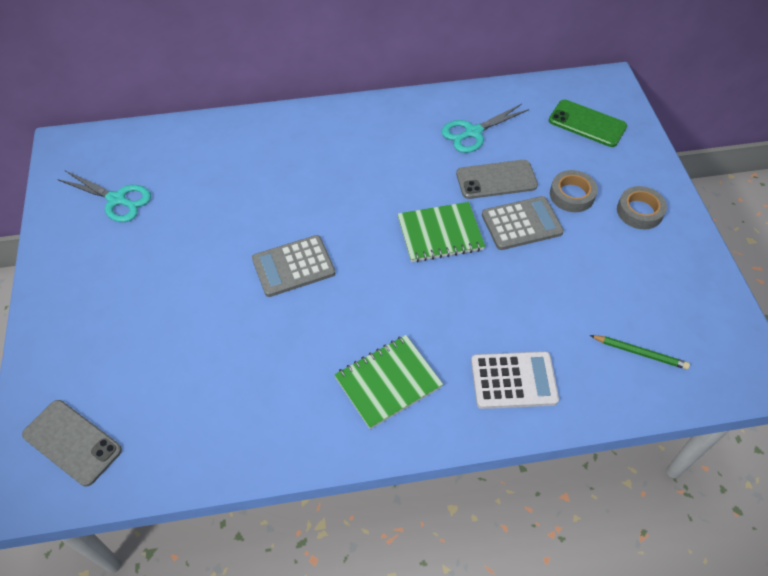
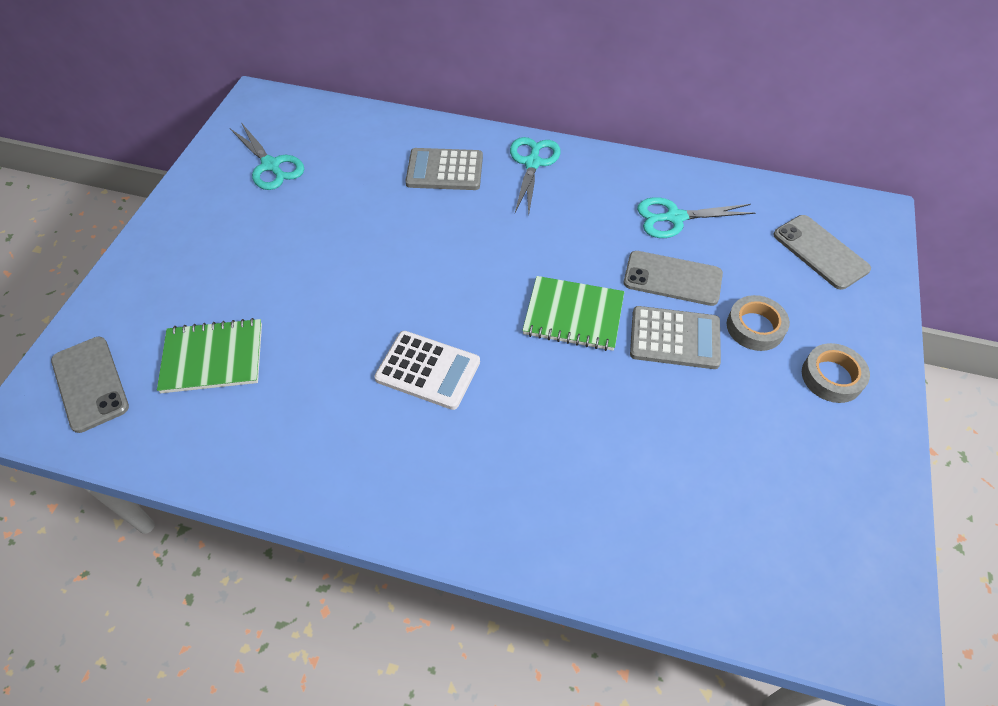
camera: 25 degrees right, 0 degrees up
grey calculator [252,235,335,297] -> grey calculator moved to [405,148,483,190]
green notebook [334,335,443,429] -> green notebook moved to [157,318,262,393]
white calculator [471,351,559,409] -> white calculator moved to [375,331,480,410]
green phone [549,100,627,147] -> grey phone [773,215,871,290]
green pencil [590,335,690,370] -> none
none -> turquoise scissors [510,137,561,216]

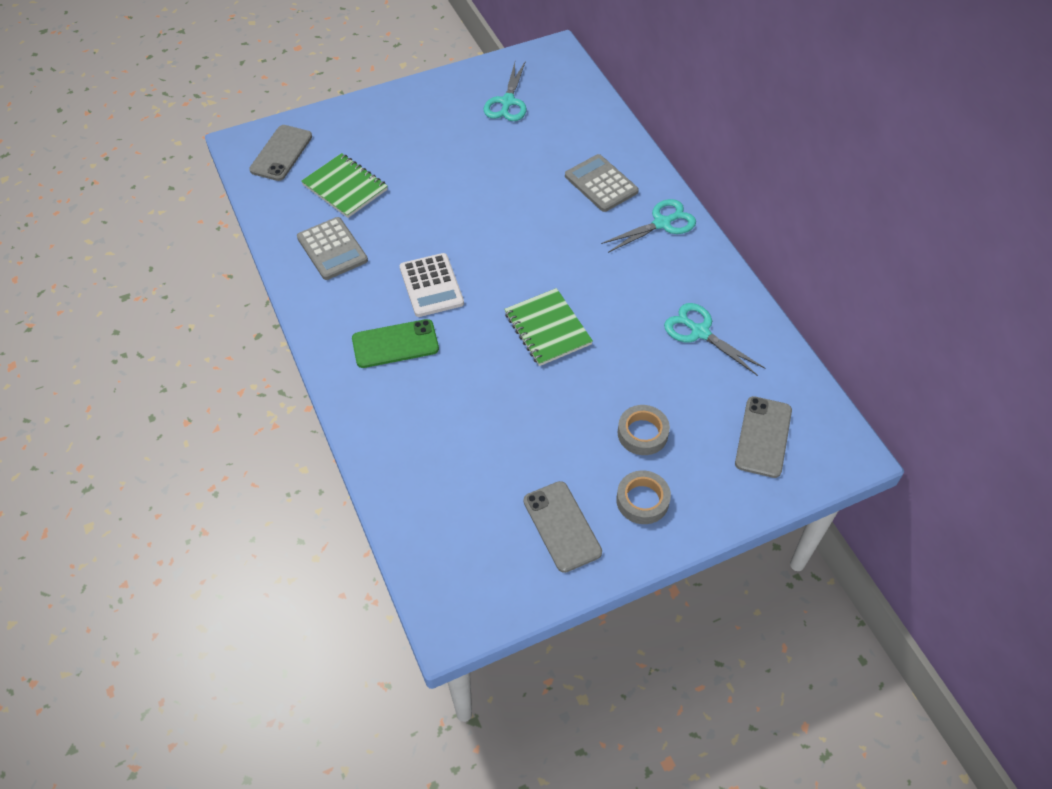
camera: 50 degrees right, 0 degrees up
grey phone [624,251,723,306] -> grey phone moved to [524,481,602,573]
grey calculator [630,306,721,369] -> grey calculator moved to [297,217,368,280]
none -> green phone [352,319,439,368]

